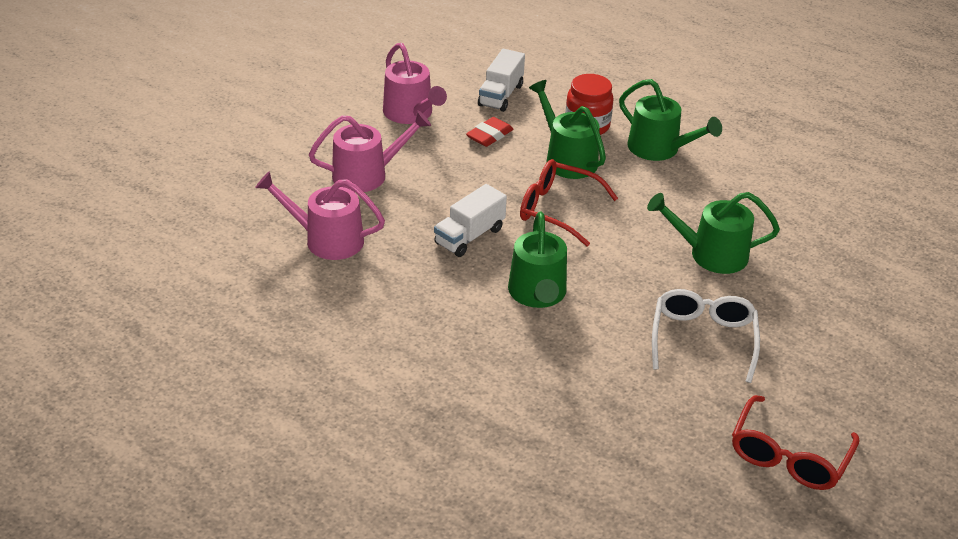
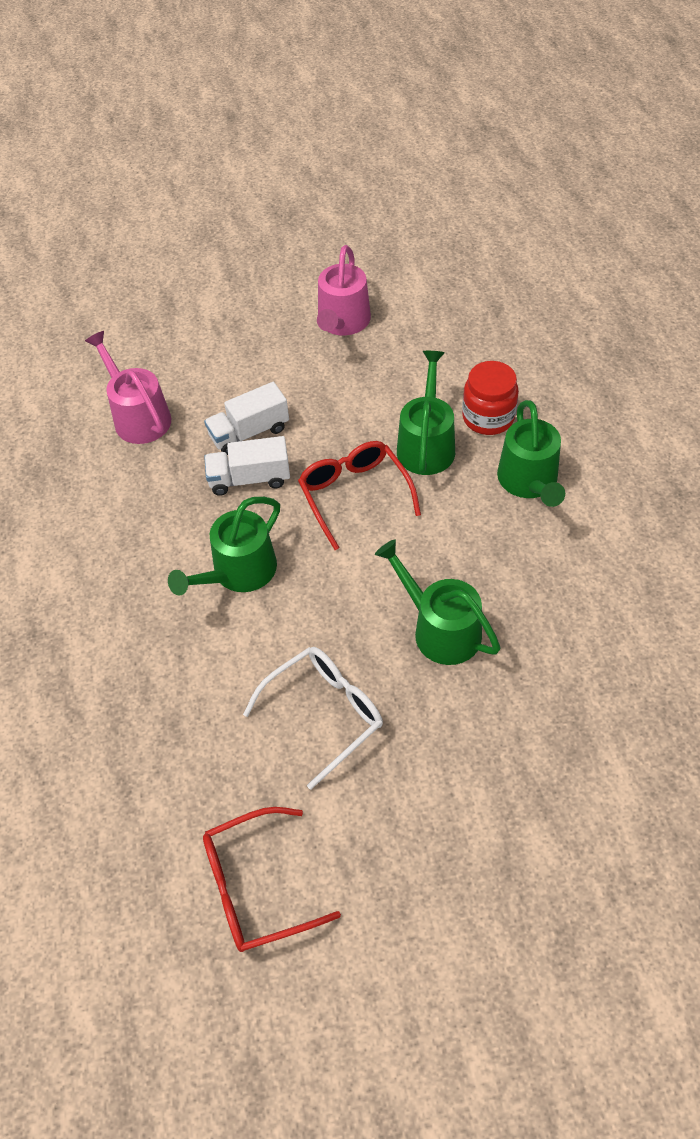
camera: 45 degrees right, 15 degrees up
pink watering can [309,110,431,192] -> none
red eraser [466,117,514,147] -> none
white truck [478,49,525,112] -> white truck moved to [204,382,289,455]

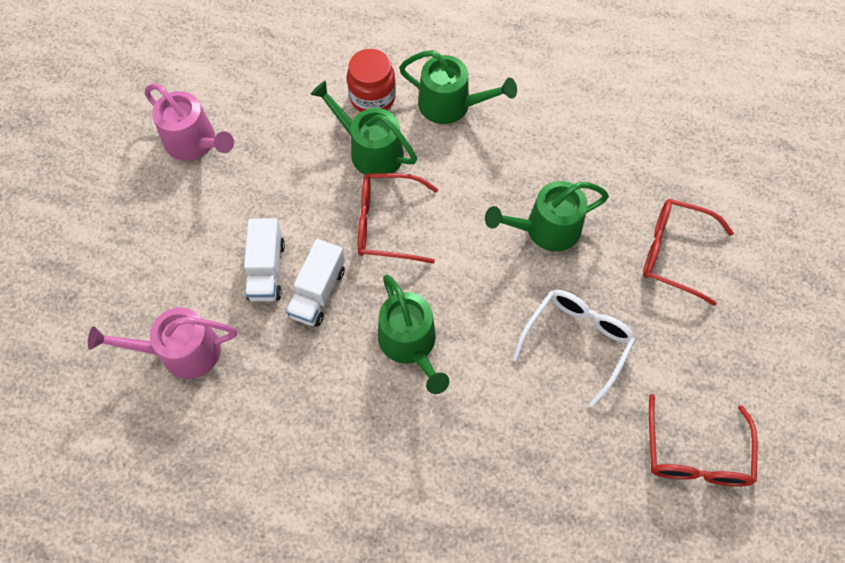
camera: 65 degrees left, 10 degrees up
white glasses [243,647,383,789] -> white glasses turned 45 degrees clockwise [513,290,636,407]
none -> red glasses [643,199,734,306]

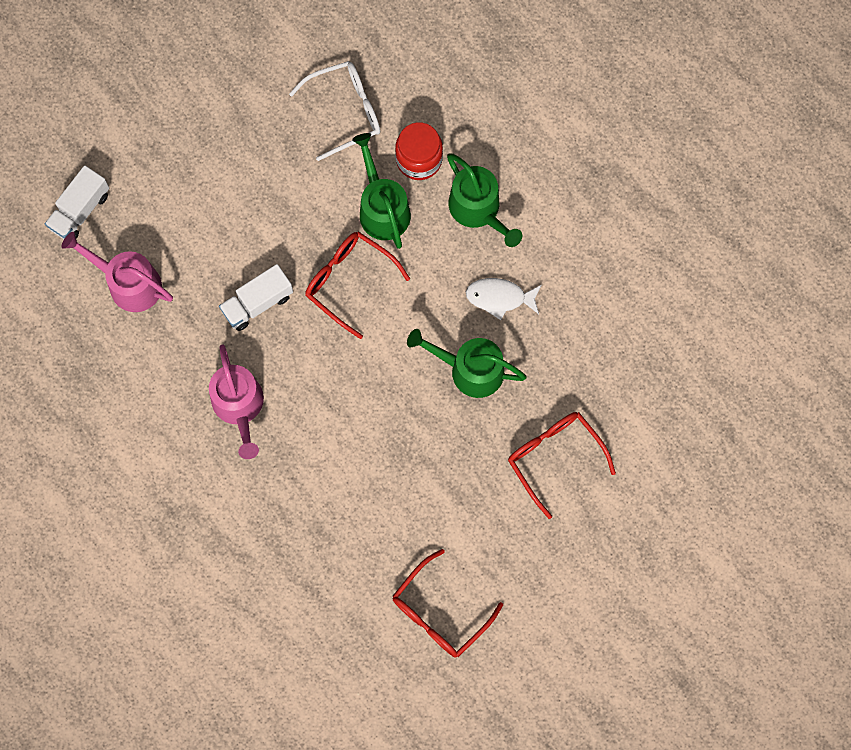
camera: 35 degrees right, 10 degrees up
pink watering can [145,83,234,161] -> pink watering can moved to [209,344,264,459]
white truck [244,218,285,301] -> white truck moved to [45,165,109,239]
green watering can [378,275,449,394] -> none
white glasses [513,290,636,407] -> white glasses moved to [289,61,380,161]
none -> white fish [466,278,541,320]

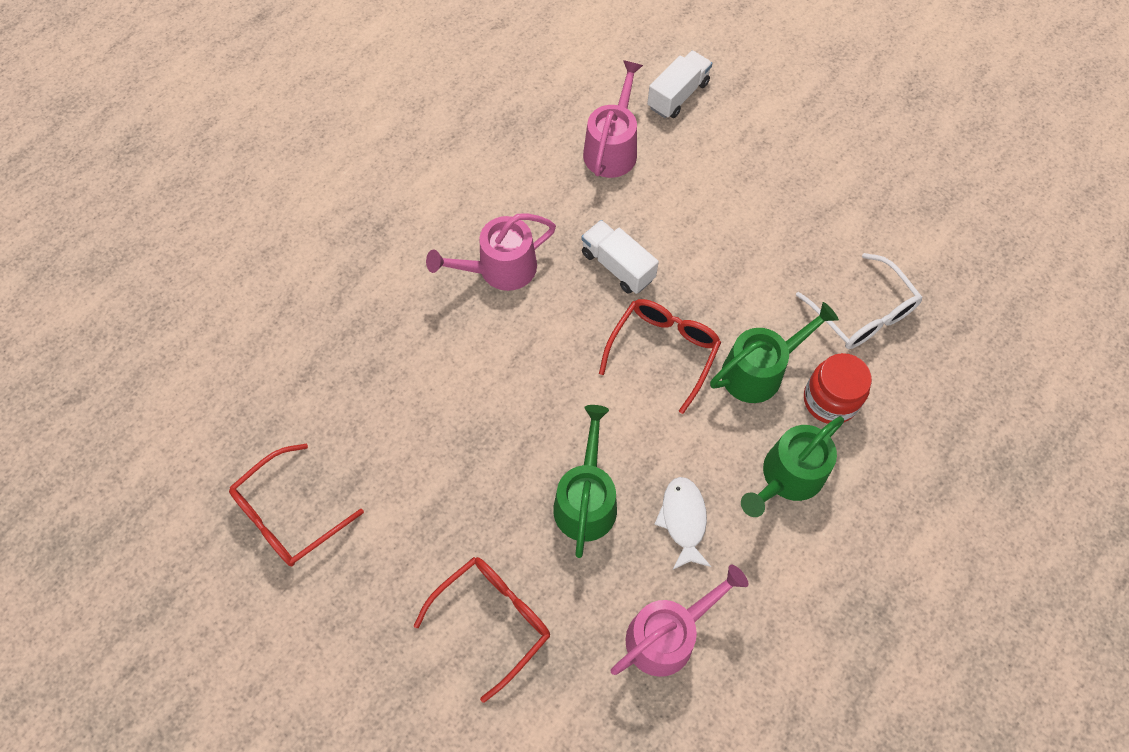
camera: 80 degrees right, 10 degrees down
white truck [45,165,109,239] -> white truck turned 105 degrees clockwise [647,51,712,118]
red glasses [392,549,503,658] -> red glasses turned 75 degrees counterclockwise [229,443,364,566]
none -> pink watering can [611,564,748,677]

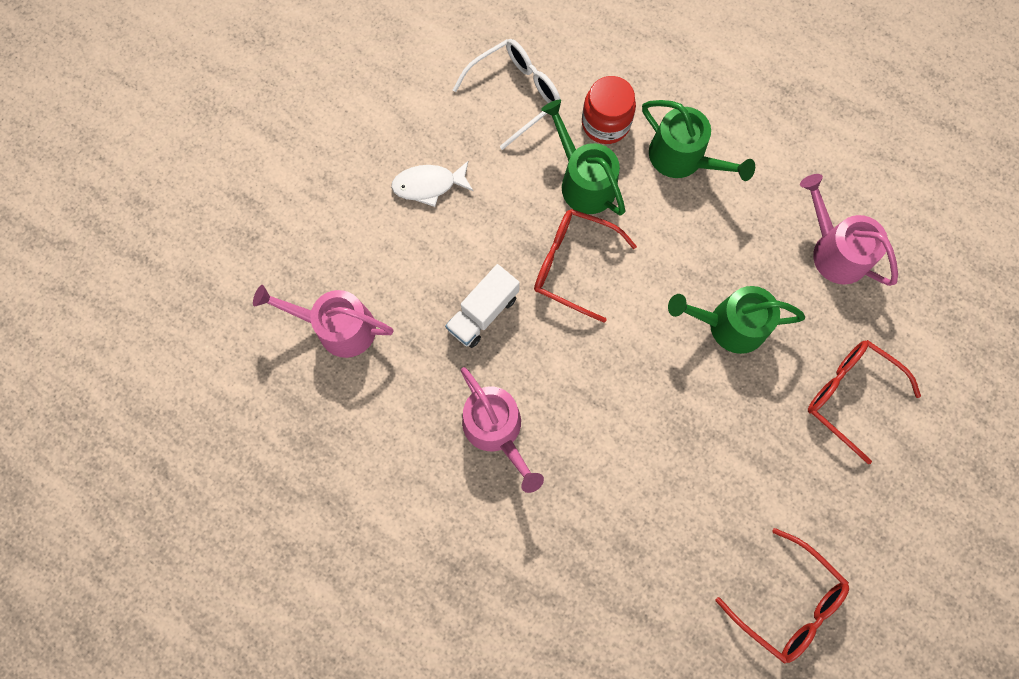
camera: 95 degrees left, 10 degrees up
white truck [647,51,712,118] -> none
white fish [654,477,711,570] -> white fish moved to [391,161,473,207]

